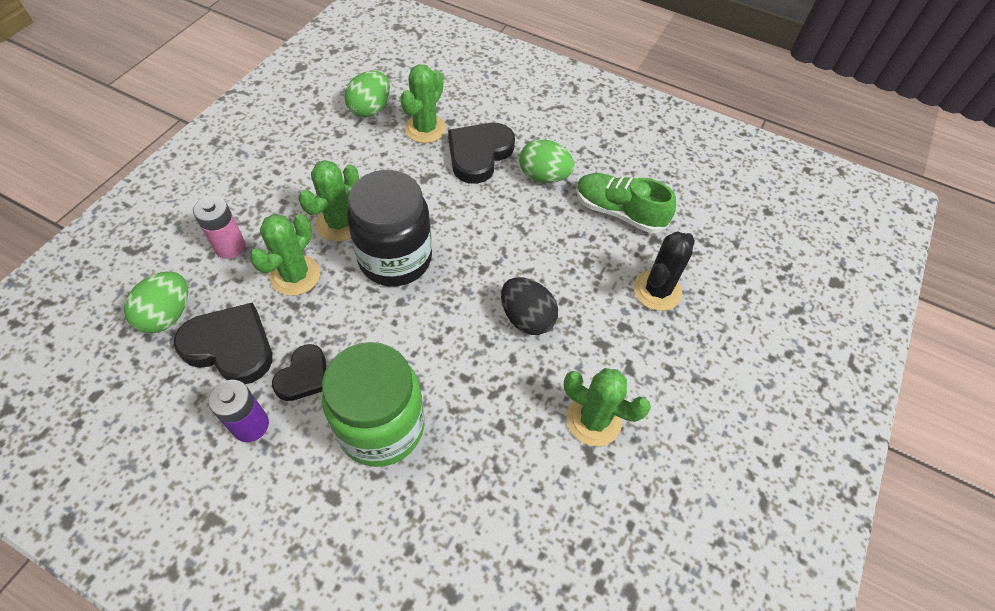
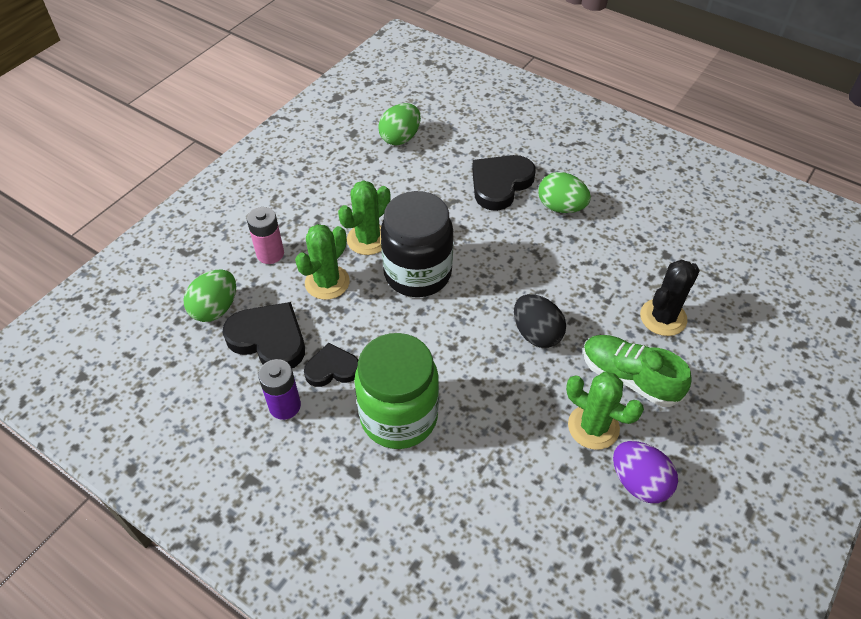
camera: 10 degrees right, 5 degrees down
black heart [272,344,326,401] -> black heart turned 135 degrees counterclockwise [304,343,358,387]
green cactus [400,64,446,143] -> none
green shoe [576,173,676,233] -> green shoe moved to [583,335,692,407]
none -> purple egg [613,441,678,503]

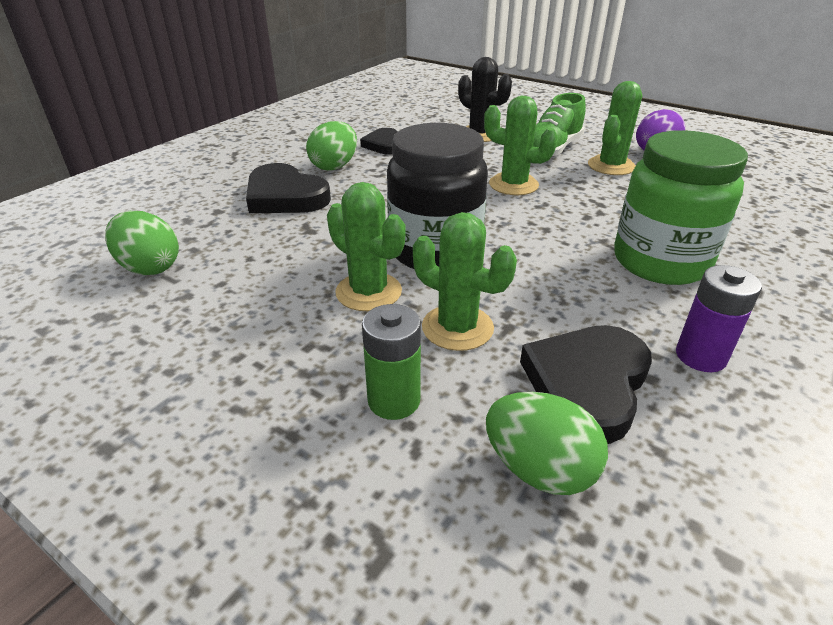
camera: 90 degrees left, 15 degrees down
pink battery [247,207,284,264] -> green battery [362,304,421,420]
black heart [304,343,358,387] -> black heart moved to [360,128,398,155]
black egg [514,294,566,348] -> green cactus [484,96,558,195]

